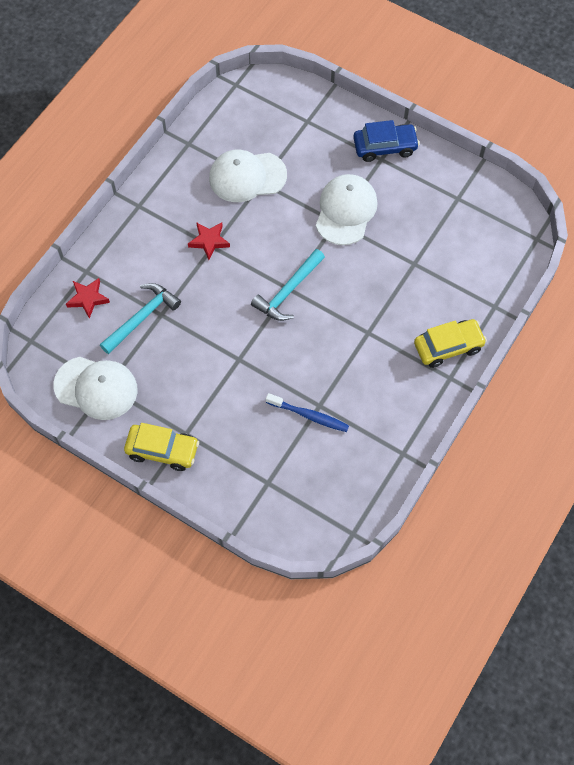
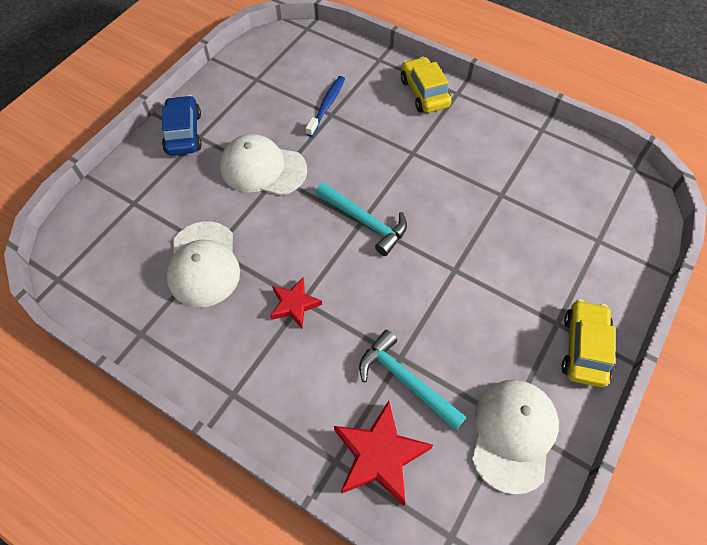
camera: 90 degrees left, 5 degrees down
red star [66,278,110,319] -> red star [334,401,433,506], size x1.66
blue toothbrush [266,393,349,432] -> blue toothbrush moved to [306,76,345,137]

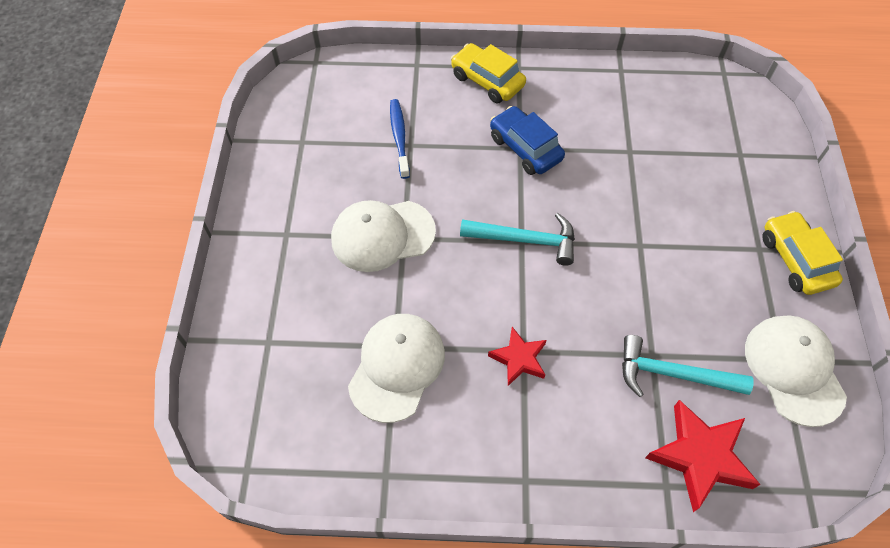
camera: 30 degrees left, 0 degrees up
blue car [162,95,202,155] -> blue car moved to [490,106,565,175]
white cap [166,221,240,307] -> white cap turned 120 degrees counterclockwise [348,314,445,423]

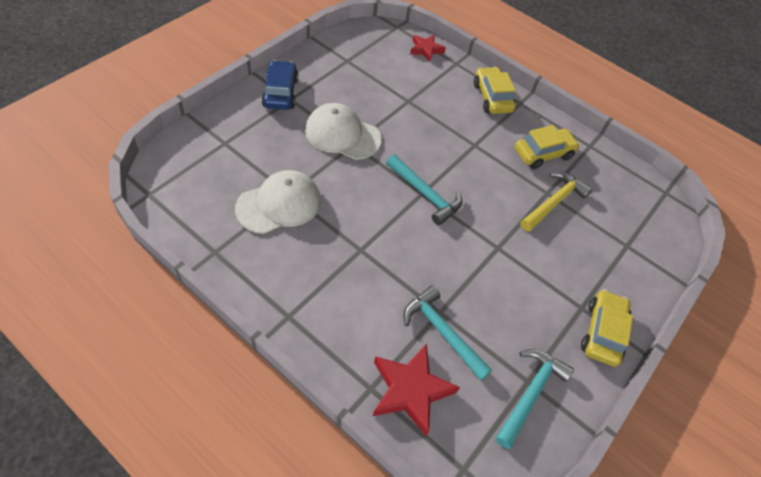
camera: 30 degrees right, 5 degrees down
blue toothbrush [390,99,410,179] -> none
red star [488,327,547,386] -> red star moved to [410,35,446,62]
blue car [490,106,565,175] -> blue car moved to [262,60,299,110]
white cap [745,315,847,427] -> turquoise hammer [496,349,574,449]
none -> yellow car [515,125,580,169]
none -> yellow hammer [520,172,592,232]

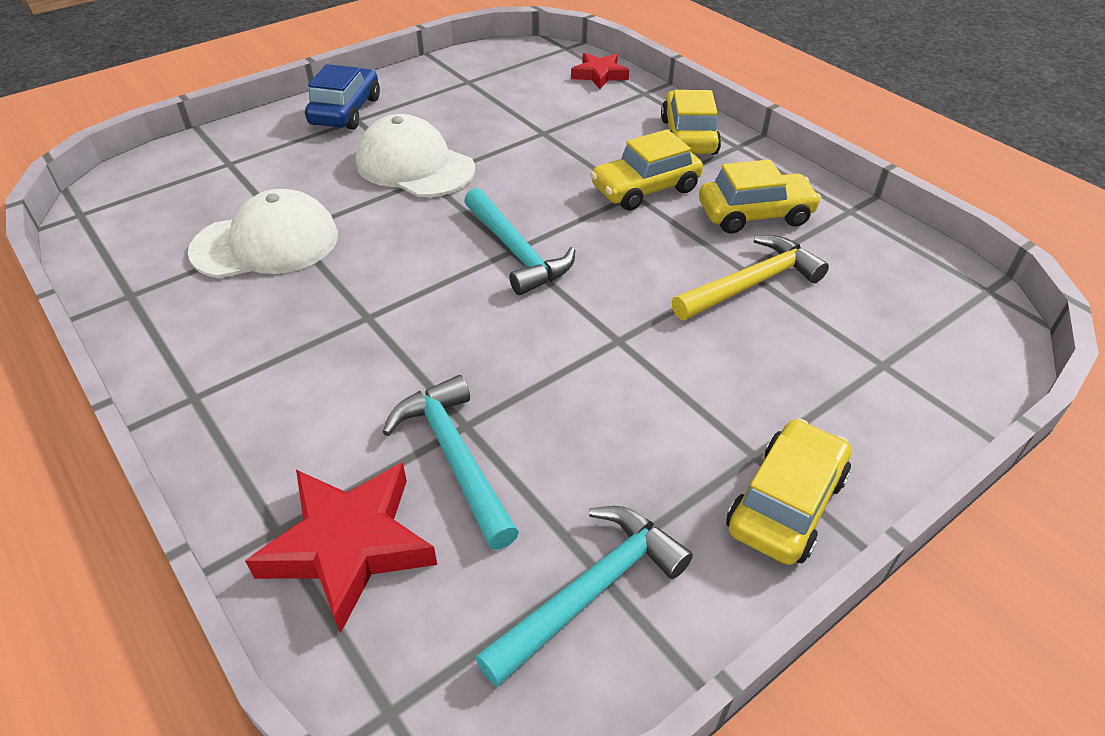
camera: 20 degrees right, 10 degrees down
none -> yellow car [590,129,703,211]

